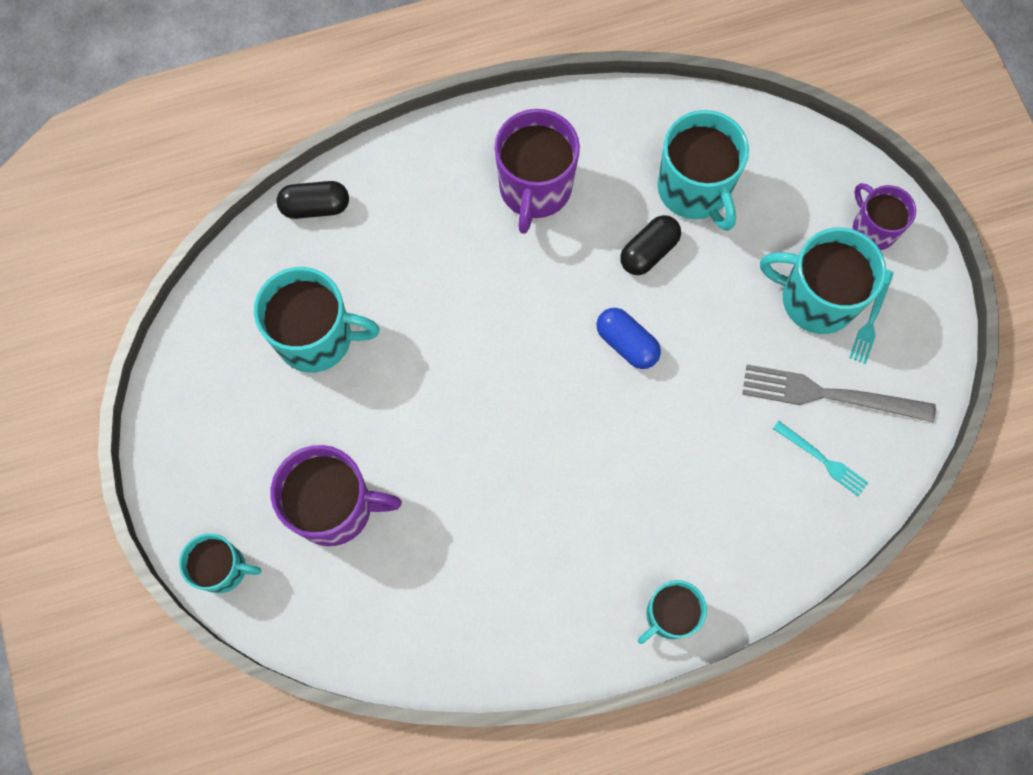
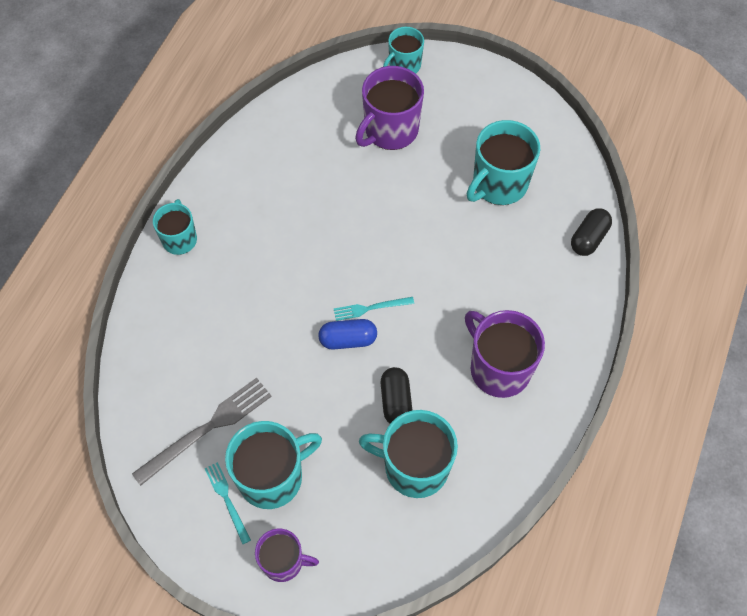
camera: 130 degrees right, 10 degrees down
turquoise fork [773,421,868,496] -> turquoise fork moved to [334,297,414,321]

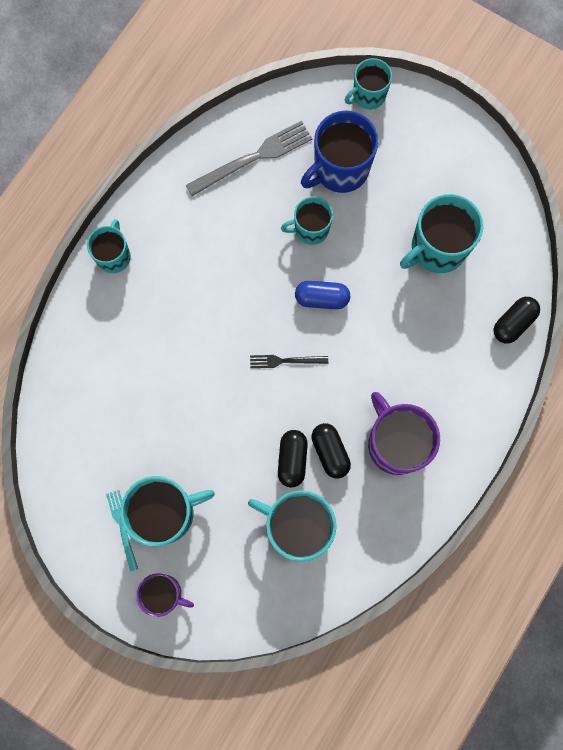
camera: 10 degrees right, 15 degrees up
grey fork [132,378,272,486] -> grey fork moved to [185,121,313,196]
blue capsule [318,319,377,349] -> blue capsule moved to [295,281,350,309]
turquoise fork [334,297,414,321] -> black fork [250,355,328,368]
purple mug [355,66,424,150] -> blue mug [301,111,379,193]
none -> turquoise mug [281,197,333,245]
none -> black capsule [311,423,351,479]

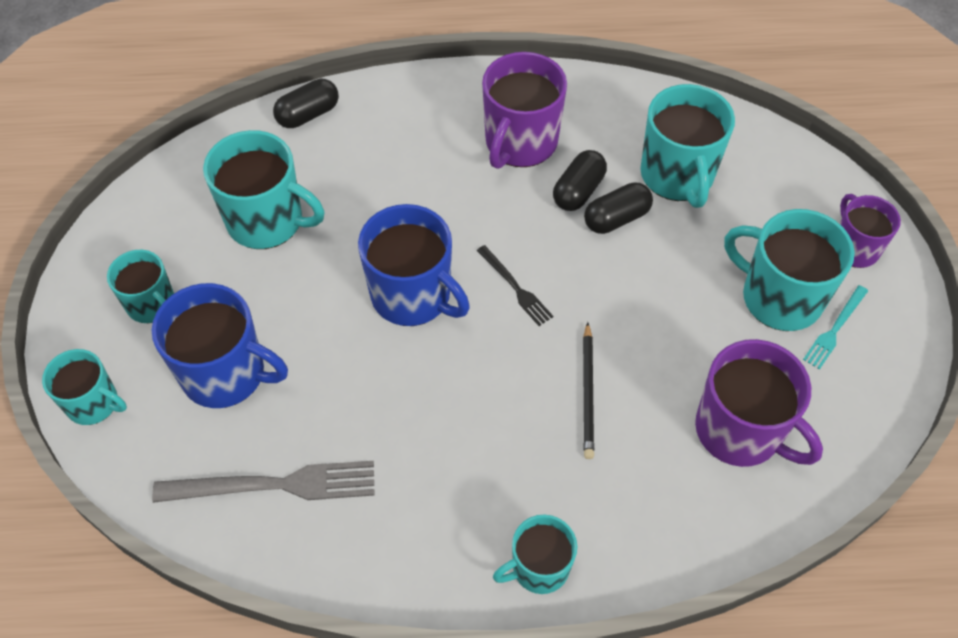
camera: 125 degrees left, 20 degrees down
grey fork [185,121,313,196] -> grey fork turned 150 degrees clockwise [152,461,375,503]
turquoise mug [281,197,333,245] -> turquoise mug moved to [107,250,174,323]
blue capsule [295,281,350,309] -> blue mug [358,204,470,326]
black capsule [493,297,540,344] -> black capsule turned 45 degrees counterclockwise [273,79,339,128]
none -> black pencil [583,322,594,459]
none -> purple mug [695,339,823,467]

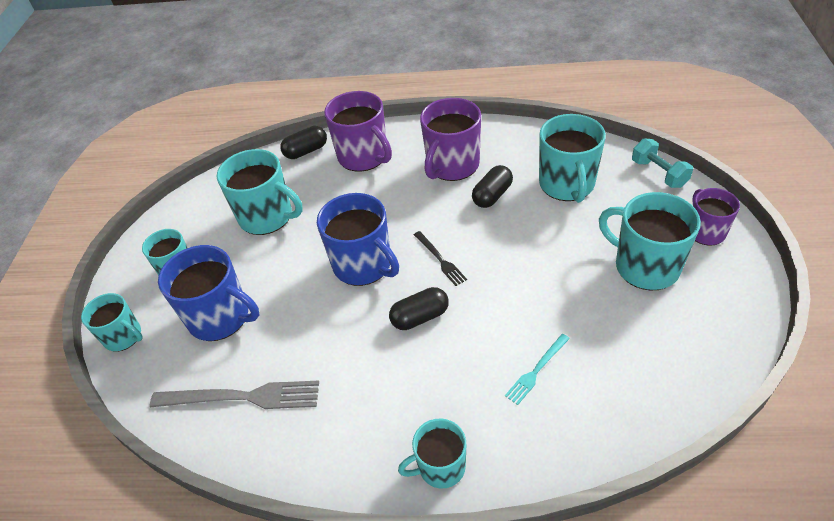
camera: 10 degrees right, 10 degrees down
black pencil [583,322,594,459] -> none
black capsule [584,182,653,234] -> black capsule moved to [389,287,449,330]
purple mug [695,339,823,467] -> purple mug moved to [324,91,392,172]
turquoise fork [803,285,868,370] -> turquoise fork moved to [505,334,570,405]
none -> turquoise dumbbell [632,138,693,188]

